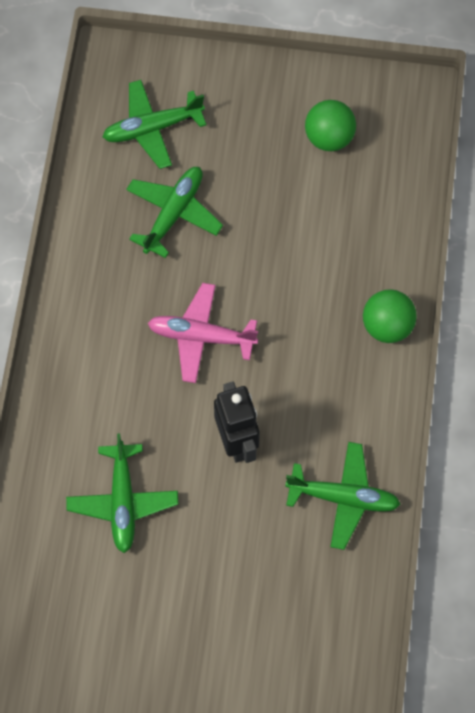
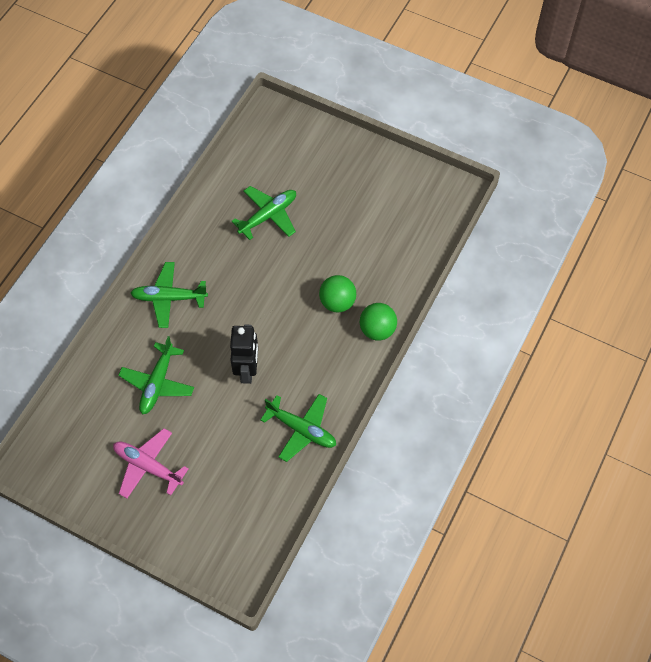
camera: 20 degrees right, 5 degrees down
green plane [103,80,206,169] -> green plane moved to [130,262,208,328]
pink plane [148,283,258,383] -> pink plane moved to [113,428,189,498]
green ball [305,100,356,151] -> green ball moved to [319,275,356,313]

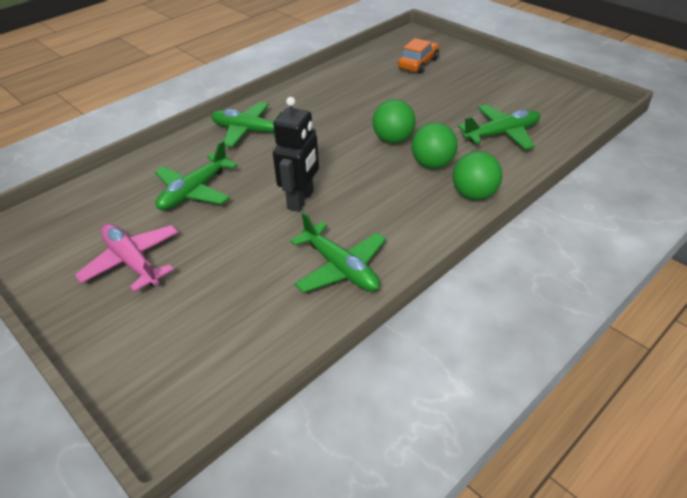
camera: 20 degrees right, 20 degrees down
green plane [232,186,296,240] -> green plane moved to [458,105,540,150]
none -> green ball [372,100,416,143]
none -> orange car [398,38,439,74]

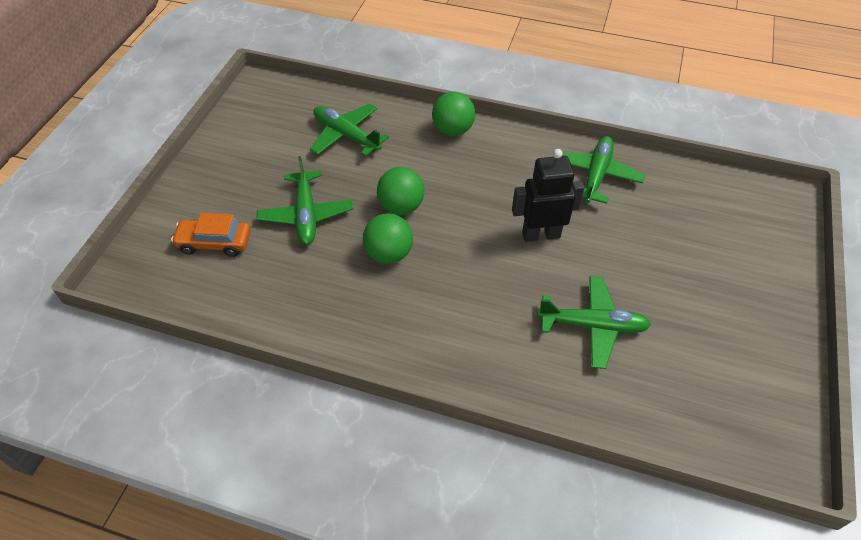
camera: 120 degrees left, 10 degrees up
pink plane [74,224,179,292] -> none
green plane [211,102,283,147] -> green plane moved to [257,156,353,245]
green ball [412,123,458,169] -> green ball moved to [363,214,413,264]

